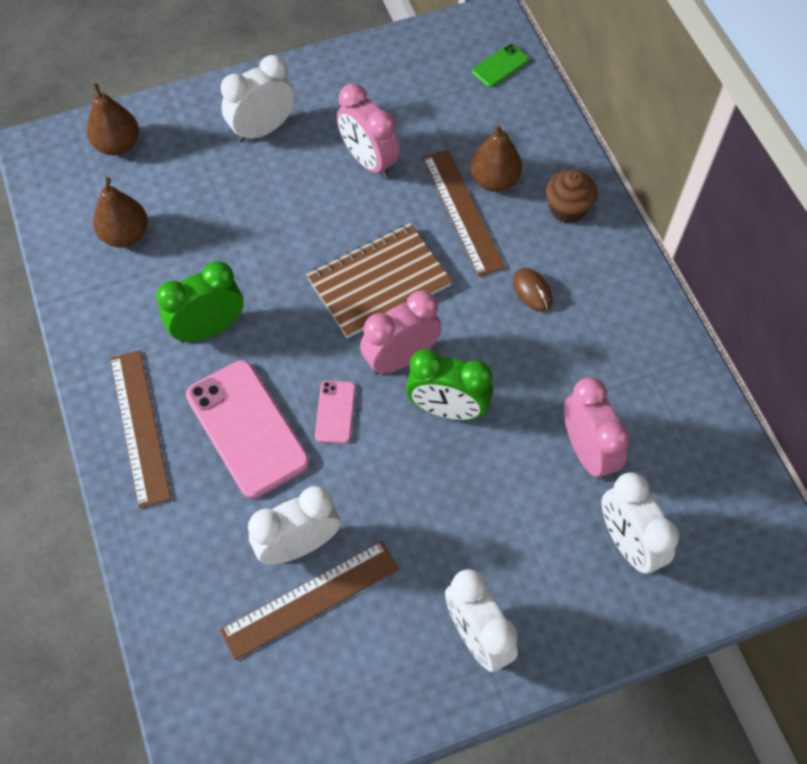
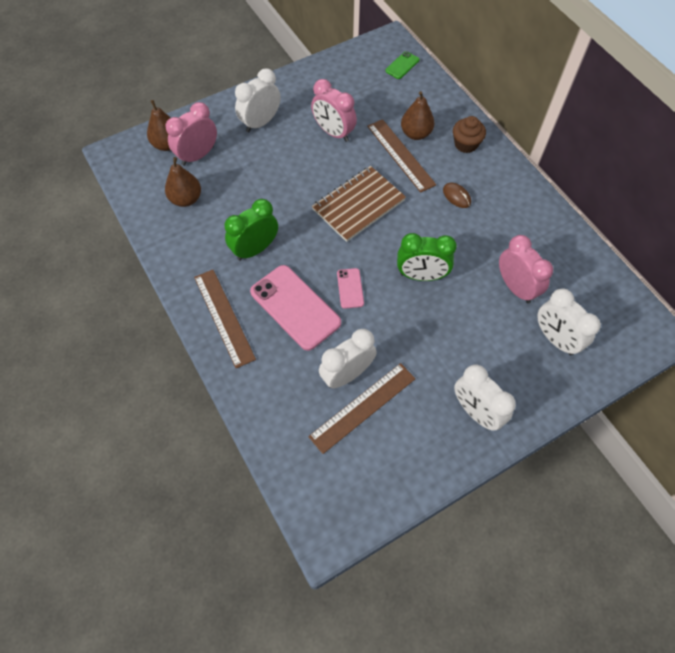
camera: 10 degrees left, 0 degrees up
pink clock [360,290,442,375] -> pink clock moved to [165,102,217,166]

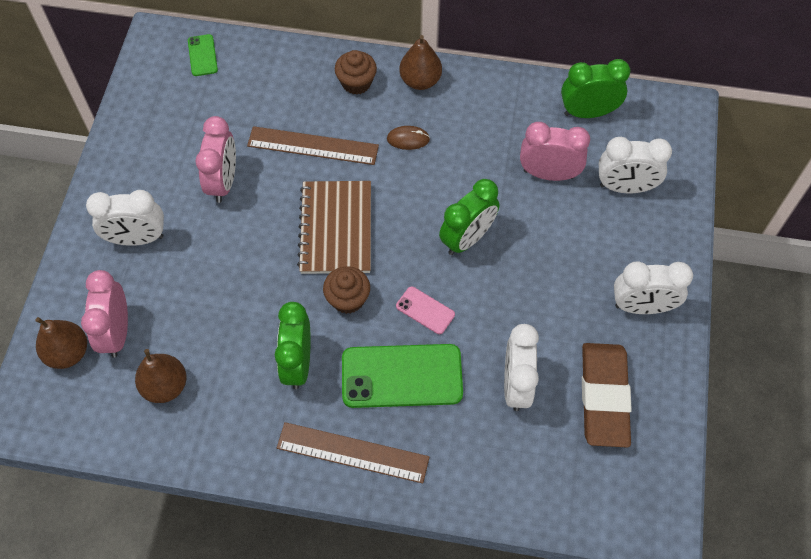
camera: 50 degrees left, 0 degrees up
white clock [235,68,281,132] -> white clock turned 90 degrees counterclockwise [86,190,164,246]
pink phone [250,265,341,351] -> green phone [342,344,463,408]
brown ruler [308,363,415,454] -> none
pink clock [311,79,357,142] -> pink clock turned 75 degrees counterclockwise [195,116,236,203]
brown pear [401,91,435,140] -> brown pear moved to [399,35,442,90]
none -> brown cupcake [323,266,370,314]
none -> green clock [561,59,630,118]
none -> brown eraser [582,343,632,448]

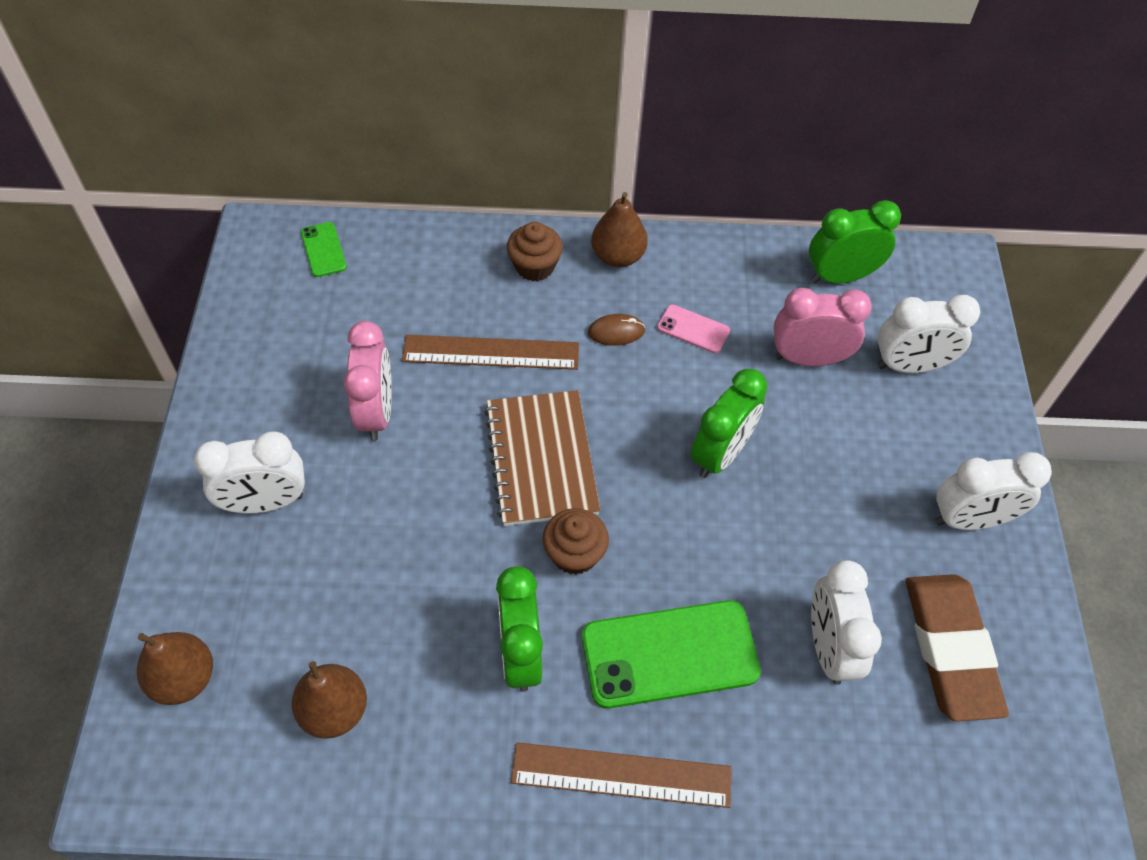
camera: 10 degrees left, 5 degrees down
pink clock [81,270,128,358] -> none
pink phone [396,286,455,334] -> pink phone moved to [657,305,730,353]

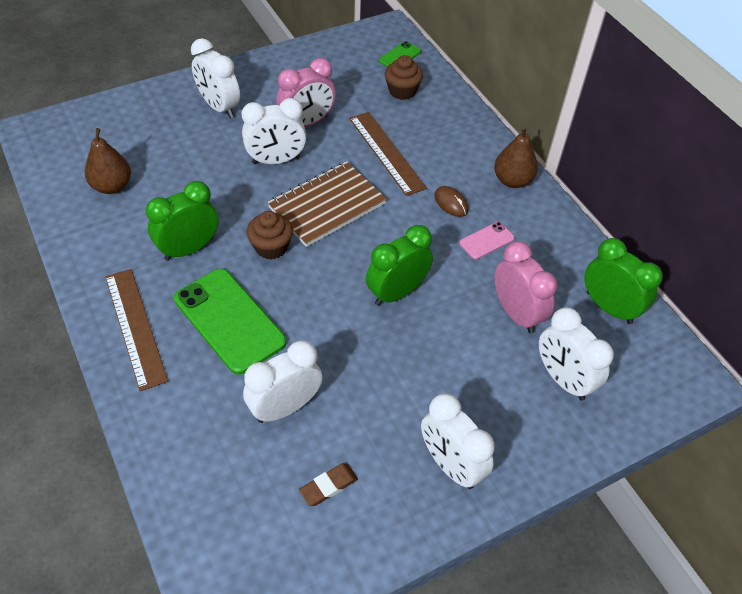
camera: 60 degrees right, 5 degrees down
brown pear [137,632,213,705] -> none
brown cupcake [507,222,563,281] -> brown cupcake moved to [385,55,423,100]
pink phone [657,305,730,353] -> pink phone turned 60 degrees clockwise [459,222,515,260]
green clock [691,369,767,478] -> green clock turned 135 degrees clockwise [366,225,433,306]
brown eraser [906,574,1009,722] -> brown eraser [299,463,358,506], size x0.45
none -> white clock [242,98,306,164]

